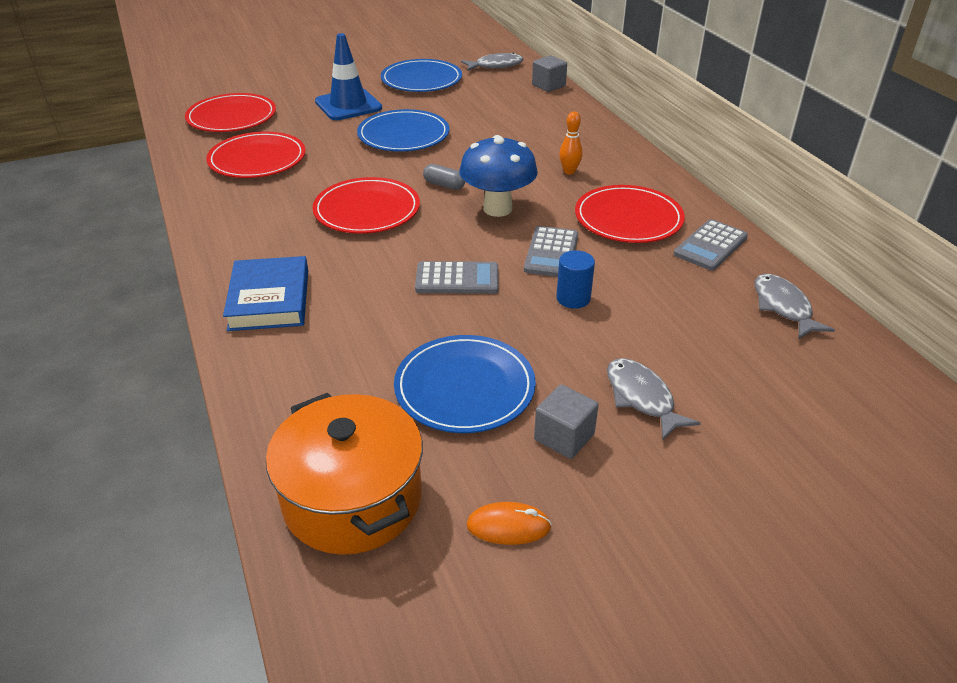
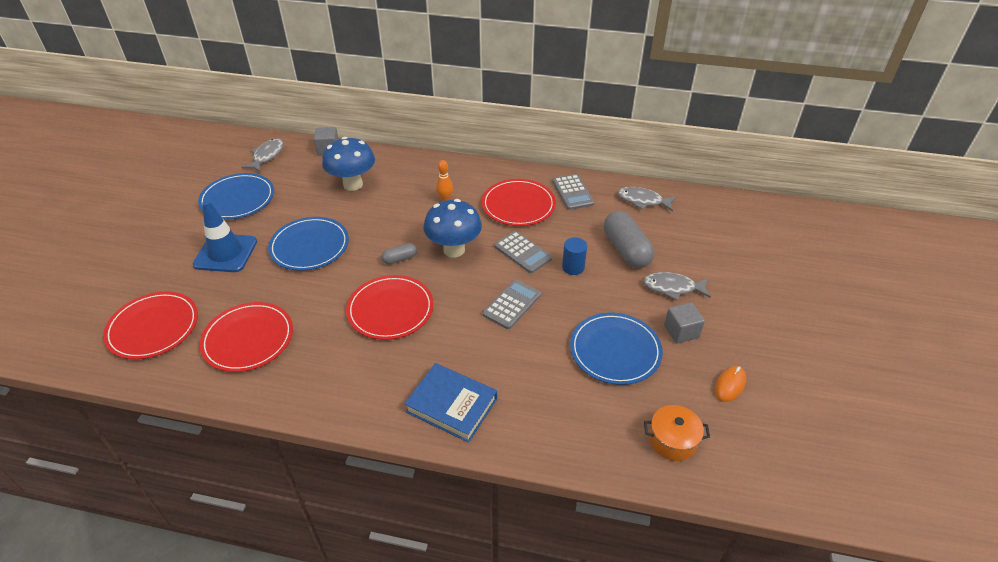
camera: 55 degrees left, 5 degrees up
orange pot [266,393,423,555] -> orange pot [644,405,710,461], size x0.55
none -> blue mushroom [322,137,375,191]
none -> grey capsule [604,211,654,268]

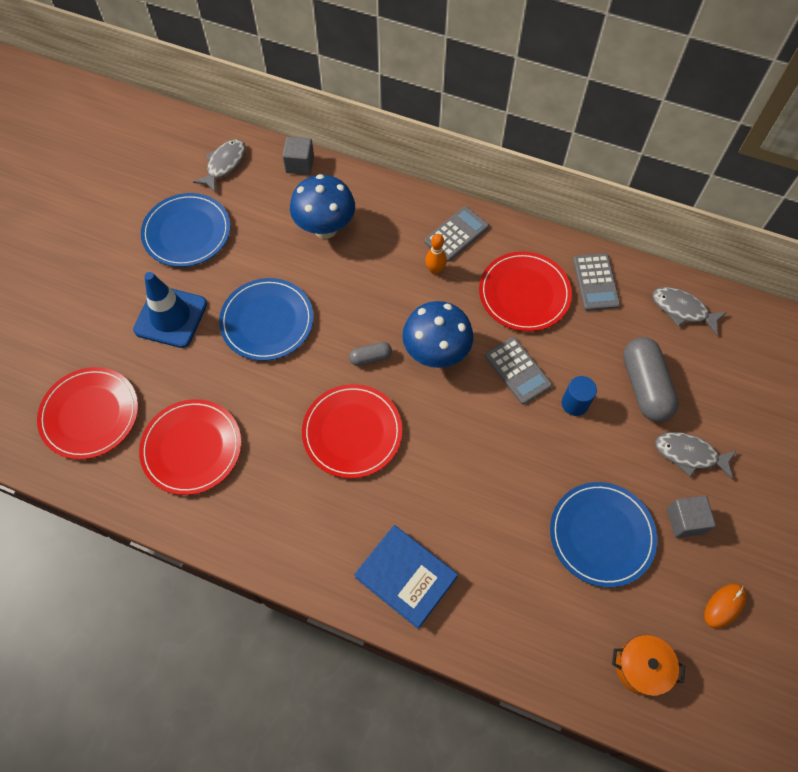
camera: 10 degrees right, 20 degrees up
grey calculator [482,279,541,329] -> grey calculator moved to [424,206,489,262]

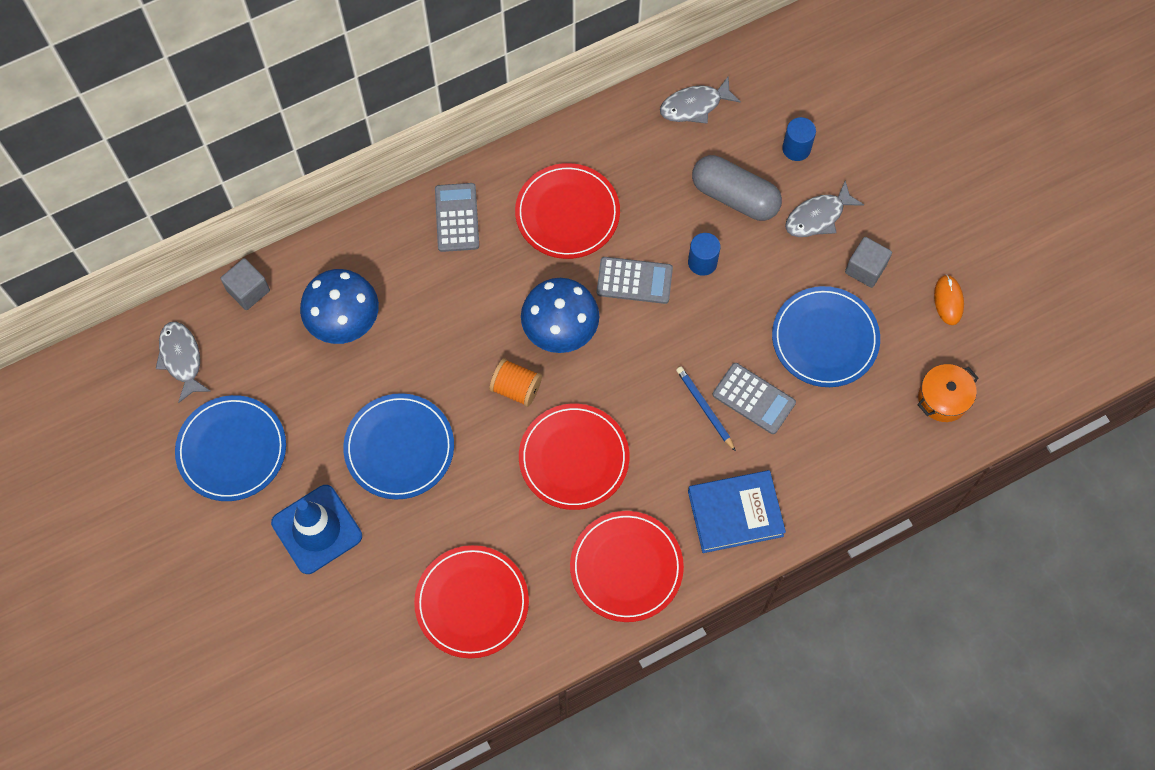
camera: 50 degrees left, 5 degrees up
red plate [37,367,138,459] -> red plate moved to [570,511,684,622]
grey capsule [349,342,392,366] -> orange spool [489,358,542,407]
orange bowling pin [425,234,447,275] -> none
grey calculator [573,253,620,311] -> grey calculator moved to [713,363,796,434]
none -> blue pencil [676,366,736,452]
none -> blue cylinder [782,117,816,161]

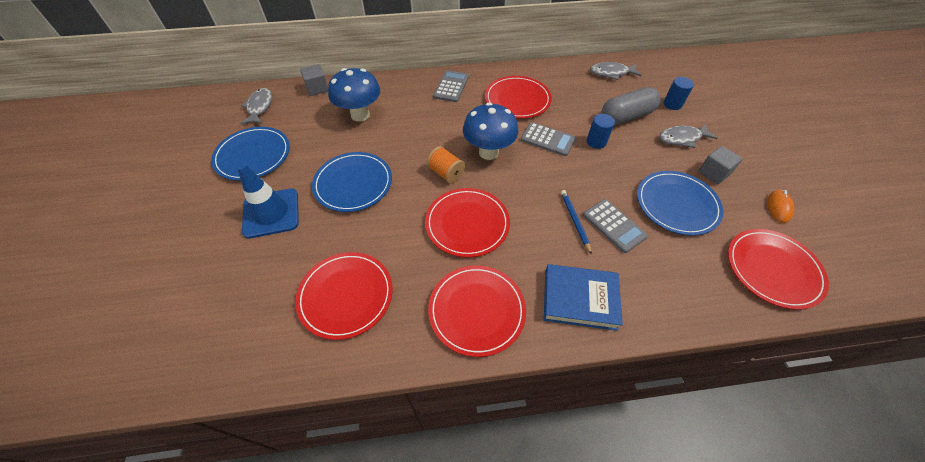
camera: 20 degrees right, 15 degrees down
grey capsule [692,155,782,221] -> grey capsule turned 75 degrees counterclockwise [602,87,661,125]
orange pot [917,364,978,422] -> red plate [728,229,829,310]

